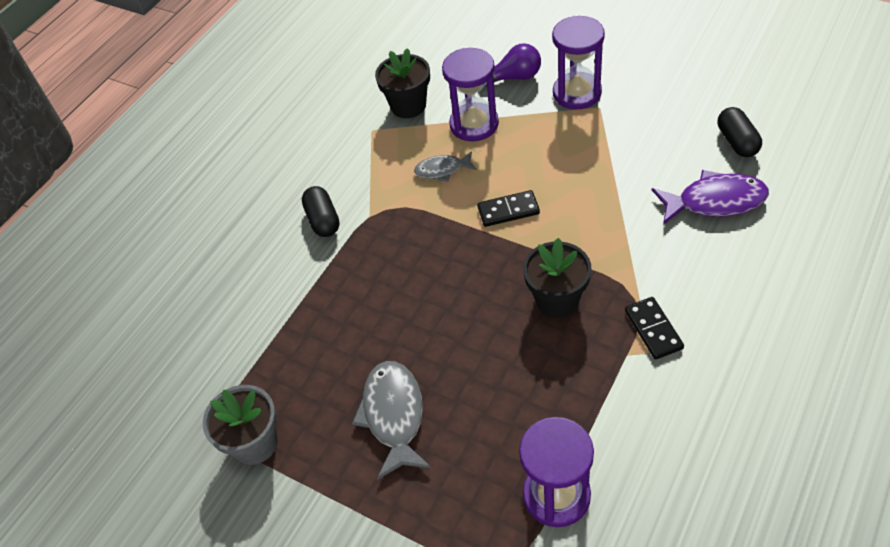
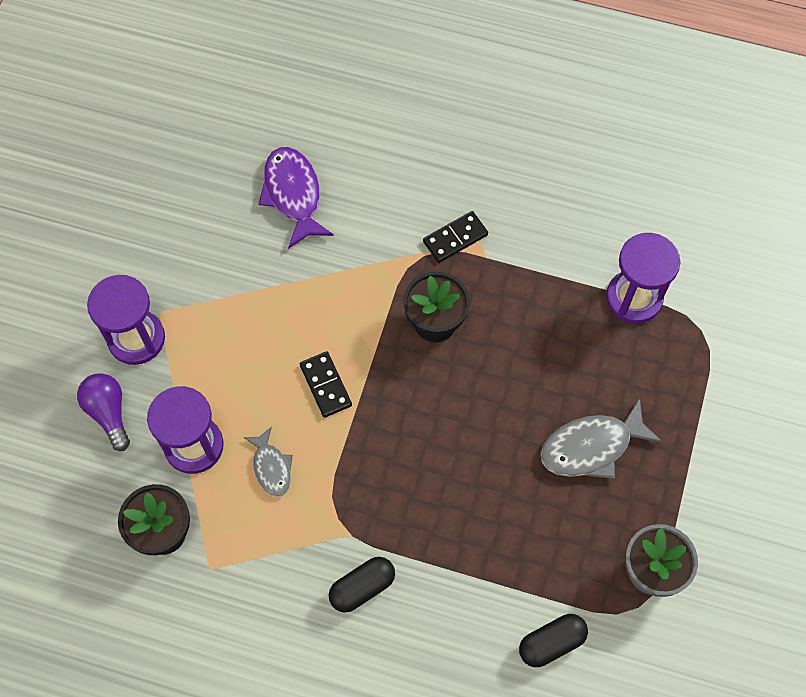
camera: 110 degrees left, 15 degrees up
black capsule [718,107,762,157] -> black capsule moved to [519,614,588,667]

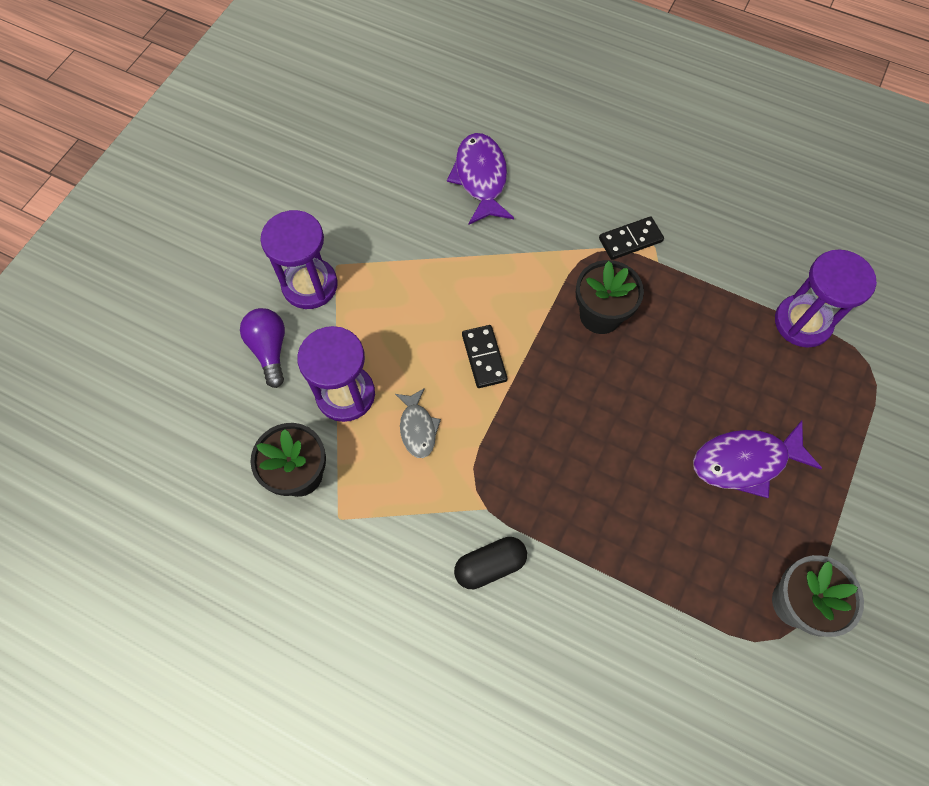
camera: 10 degrees right, 0 degrees up
black capsule [519,614,588,667] -> none
grey fish [540,398,662,479] -> purple fish [693,421,822,498]

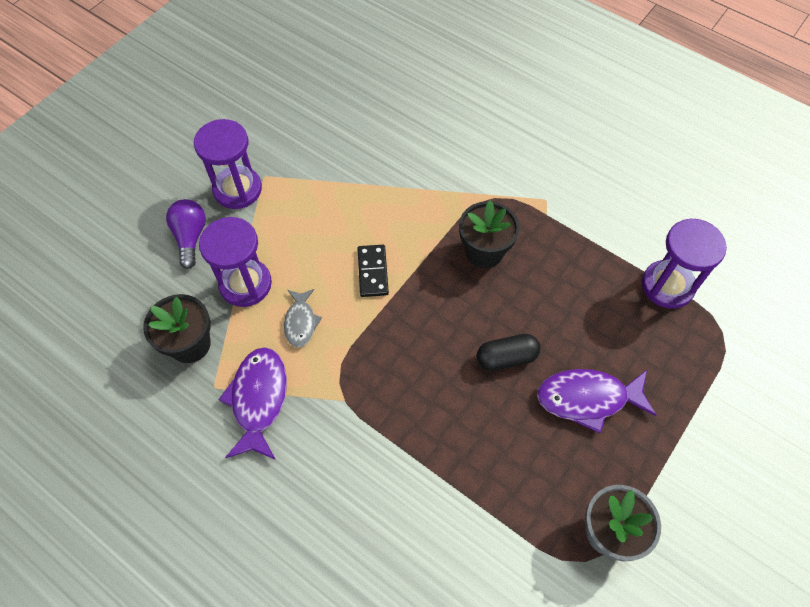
camera: 10 degrees right, 5 degrees down
purple fish [447,133,514,224] -> purple fish moved to [218,347,287,460]
black capsule [454,537,527,589] -> black capsule moved to [477,334,541,371]
black domino [599,216,664,260] -> none

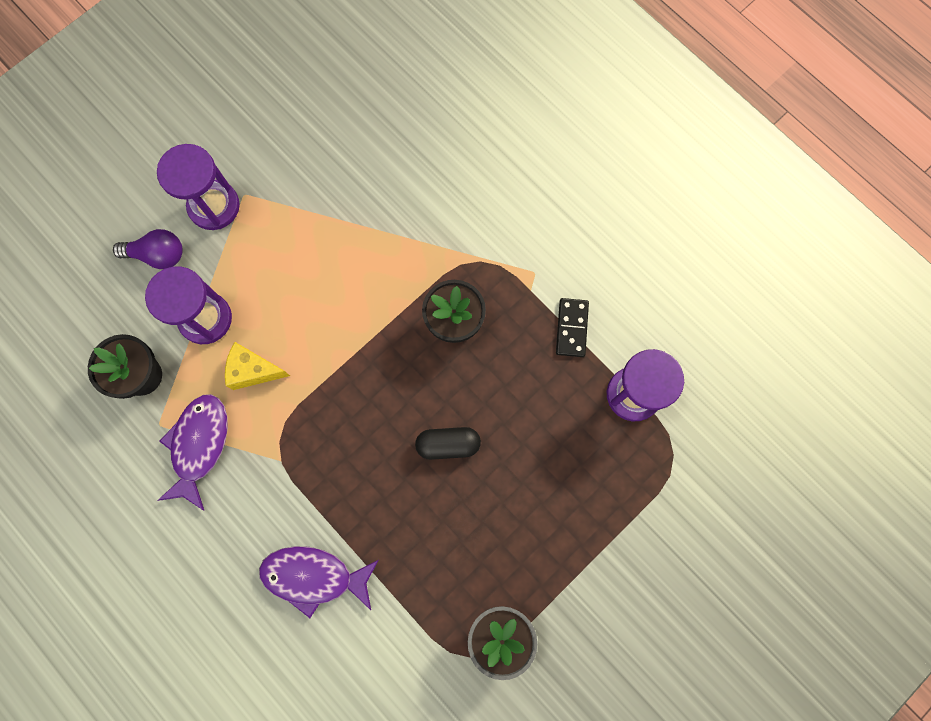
camera: 10 degrees right, 15 degrees up
purple light bulb [166,199,206,269] -> purple light bulb turned 90 degrees clockwise [113,229,183,269]
grey fish [284,289,322,348] -> yellow cheese [225,342,290,390]
black domino [357,245,389,297] -> black domino moved to [556,298,589,357]
purple fish [537,369,657,433] -> purple fish moved to [259,546,379,618]

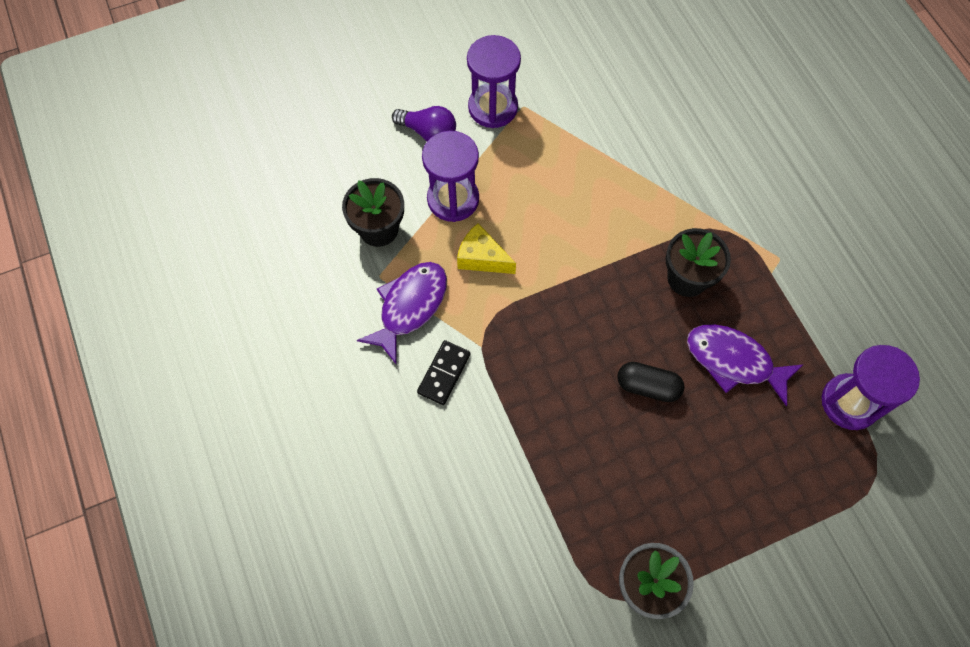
camera: 20 degrees right, 10 degrees down
purple fish [259,546,379,618] -> purple fish moved to [687,324,804,406]
black domino [556,298,589,357] -> black domino moved to [417,340,471,405]

